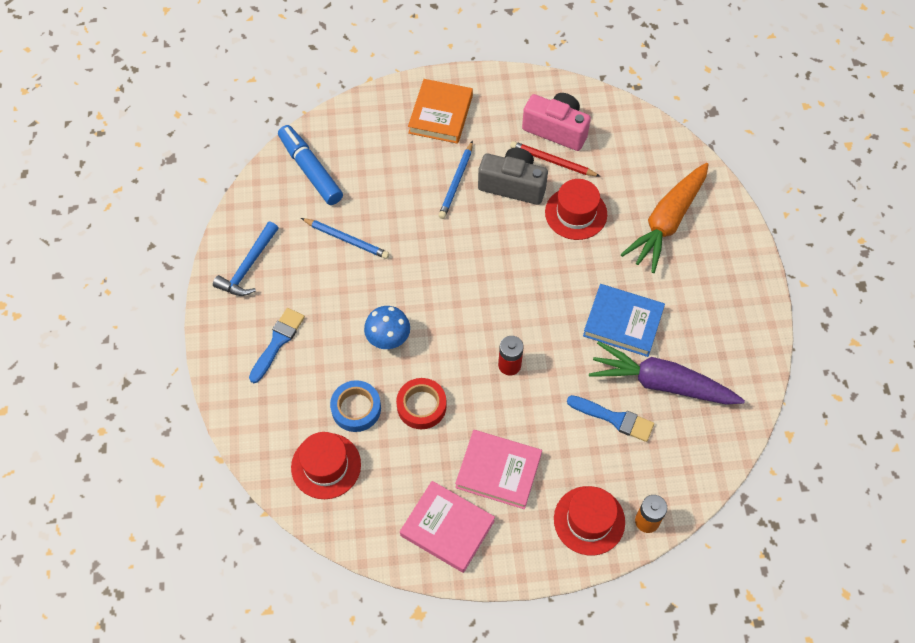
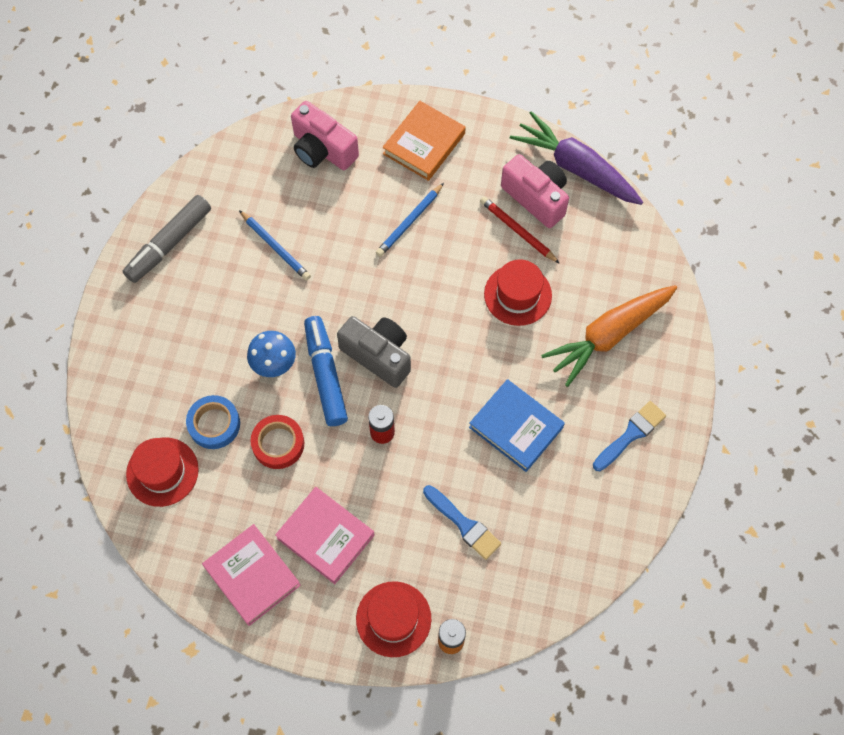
camera: 20 degrees right, 5 degrees up
blue hammer [213,222,278,296] -> grey marker [123,195,211,283]
blue brush [249,308,305,383] -> blue brush moved to [593,401,666,471]
blue marker [278,125,343,205] -> blue marker moved to [304,316,348,426]
grey camera [478,148,548,205] -> grey camera moved to [337,316,411,388]
purple carrot [589,341,745,405] -> purple carrot moved to [510,111,643,205]
none -> pink camera [291,101,359,170]

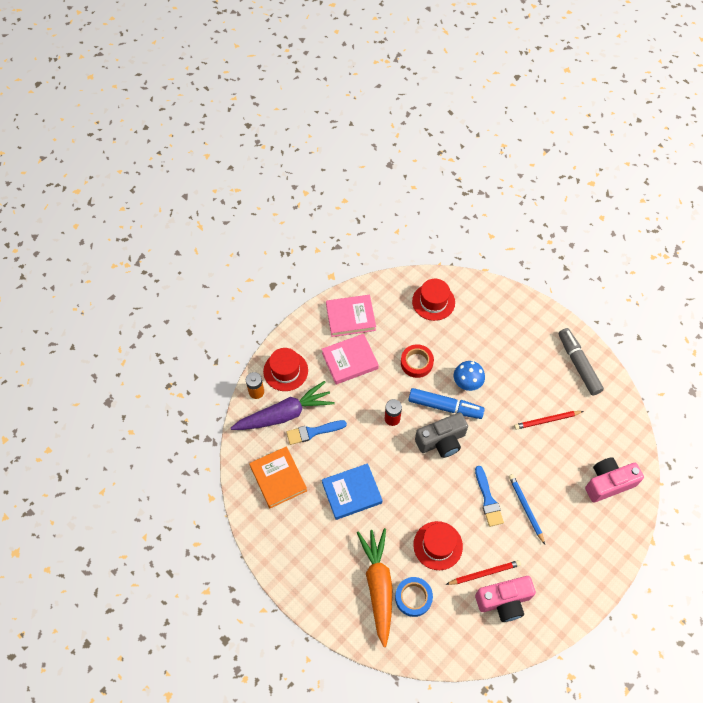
camera: 120 degrees right, 5 degrees down
blue tape [186,395,240,449] -> blue tape moved to [395,577,433,617]
blue pencil [239,210,311,280] -> red pencil [514,411,584,430]
orange book [382,101,466,181] -> orange book moved to [249,446,307,508]
purple carrot [510,111,643,205] -> purple carrot moved to [231,381,335,430]
blue brush [593,401,666,471] -> blue brush moved to [475,466,504,527]

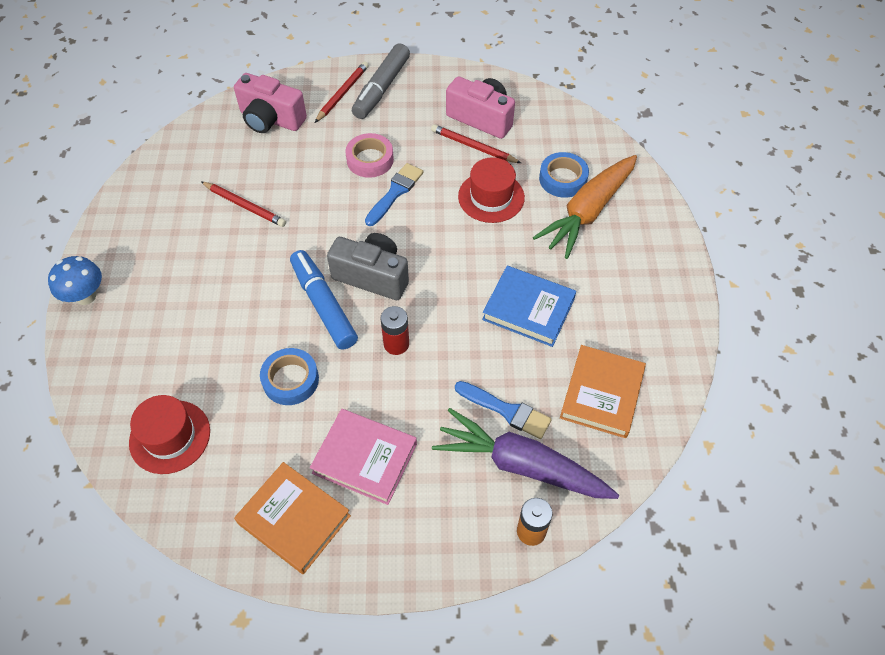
camera: 135 degrees left, 5 degrees down
red hat [263,348,308,391] -> none
pink book [326,295,376,337] -> orange book [234,462,351,574]
red tape [401,344,434,378] -> blue tape [260,348,319,405]
blue mushroom [454,361,485,391] -> blue mushroom moved to [48,256,102,305]
blue pencil [509,474,545,544] -> pink tape [345,133,394,178]
grey marker [559,328,604,396] -> grey marker moved to [352,43,410,119]
none -> red pencil [315,61,369,123]

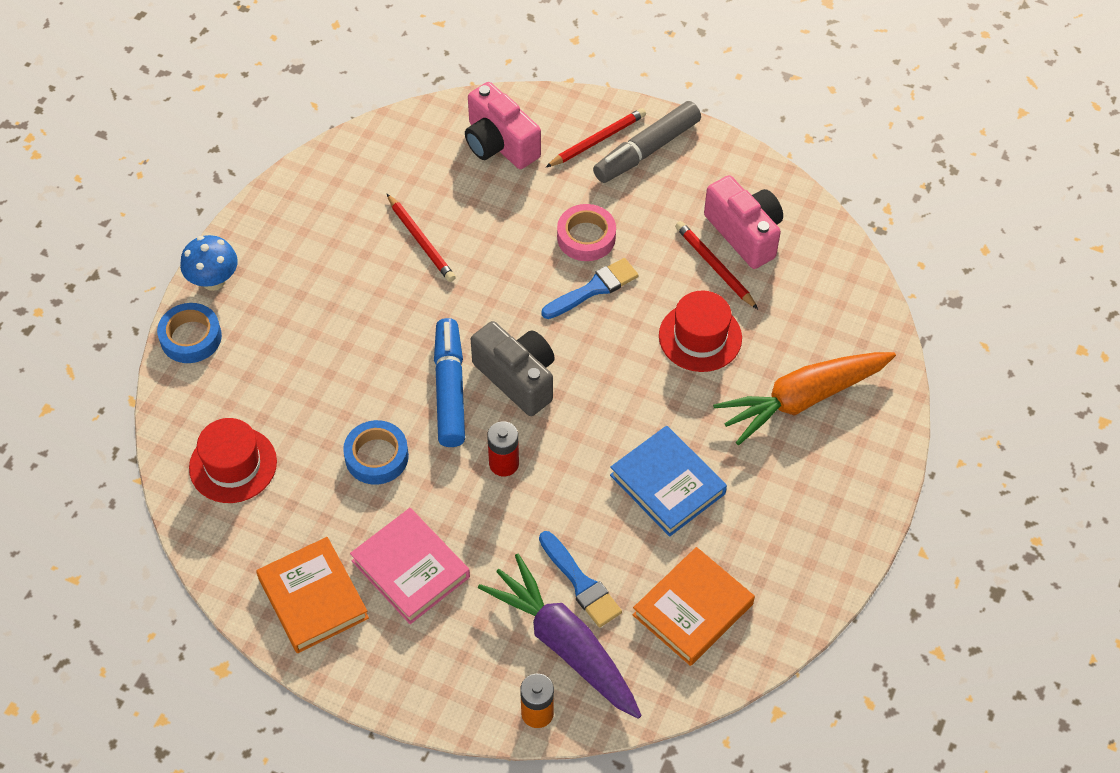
camera: 25 degrees right, 0 degrees up
blue tape [539,152,589,198] -> blue tape moved to [157,303,222,363]

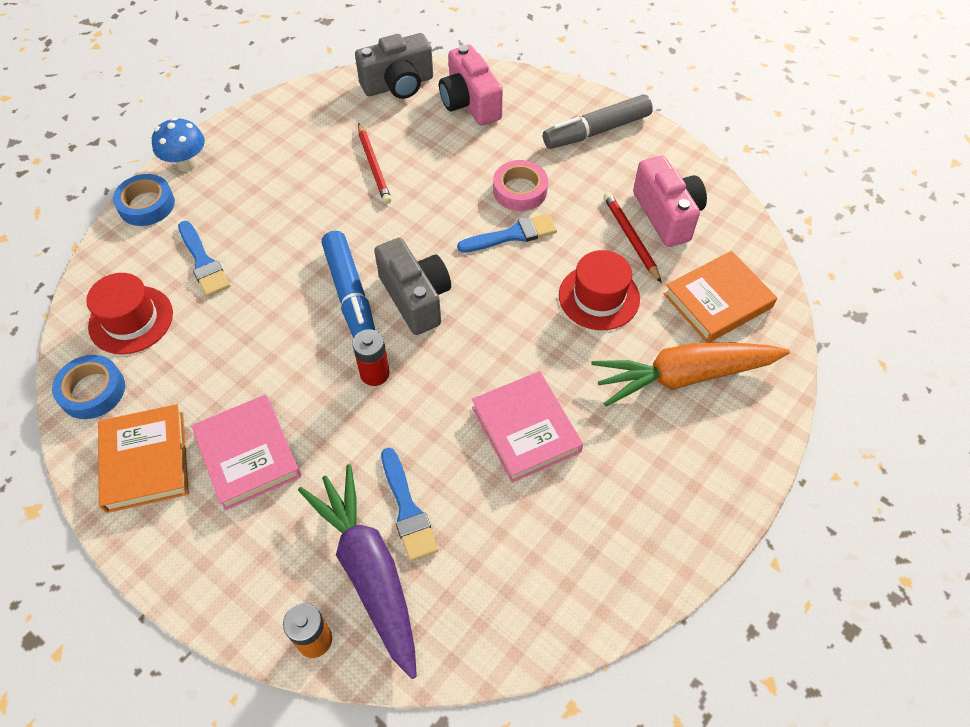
camera: 15 degrees right, 0 degrees up
blue tape [343,420,409,485] -> blue tape moved to [52,355,125,419]
blue marker [434,318,465,447] -> blue marker turned 150 degrees clockwise [322,231,375,338]
red pencil [546,108,646,167] -> none
blue book [610,426,727,537] -> pink book [472,371,583,483]
orange book [632,547,755,666] -> orange book moved to [664,251,778,343]
none -> blue brush [178,221,230,297]
none -> grey camera [355,33,433,99]

